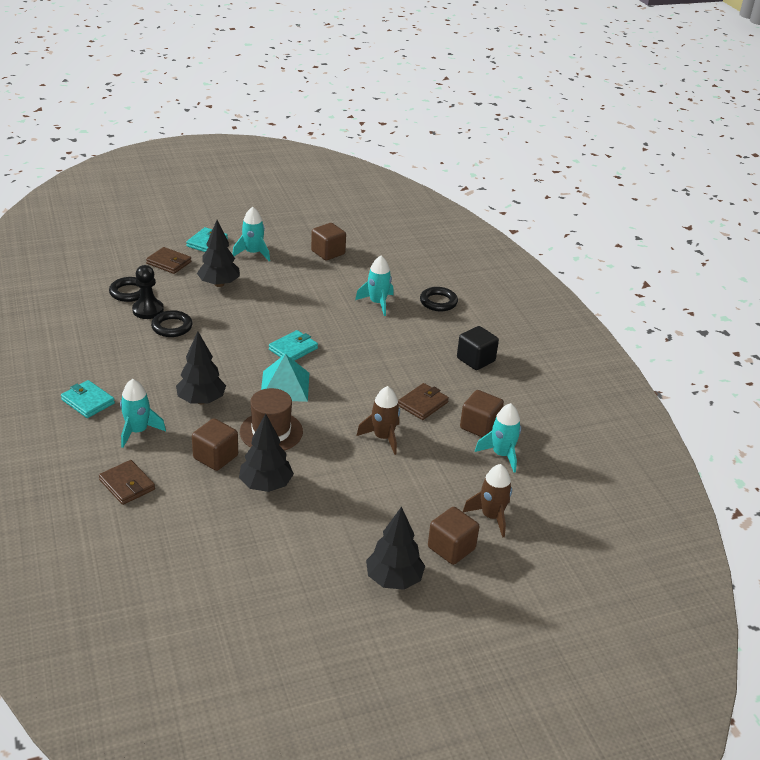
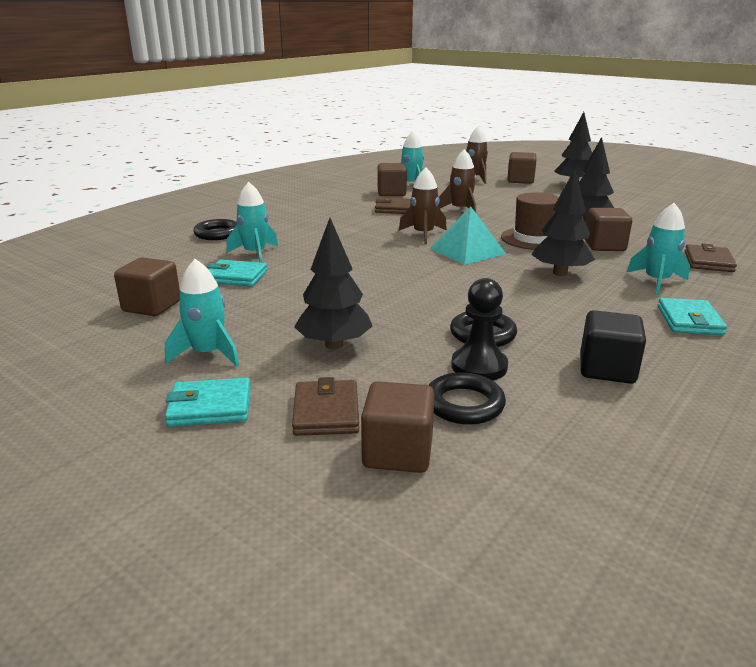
camera: 120 degrees left, 10 degrees down
turquoise wallet [269,330,318,361] -> turquoise wallet moved to [207,260,267,287]
black cube [457,326,499,370] -> black cube moved to [580,310,646,384]
none -> brown cube [361,381,435,473]
none -> brown rocket [399,168,447,244]

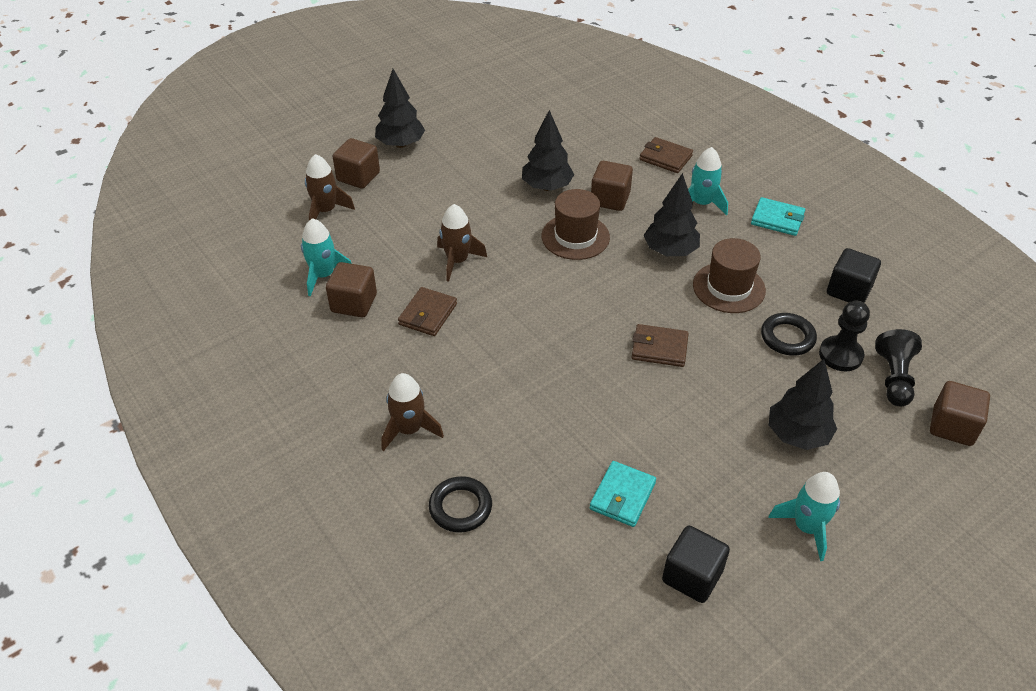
camera: 75 degrees left, 20 degrees up
brown cube [114,257,180,316] -> black cube [662,526,730,603]
turquoise wallet [165,378,251,427] -> none
turquoise rocket [226,182,278,263] -> none
brown wallet [292,377,359,436] -> brown wallet moved to [631,324,689,367]
brown rocket [399,168,447,244] -> brown rocket moved to [382,373,444,451]
black ring [428,372,506,425] -> black pawn [875,329,922,406]
turquoise pyramid [430,206,506,265] -> none
none -> brown hat [693,238,766,313]

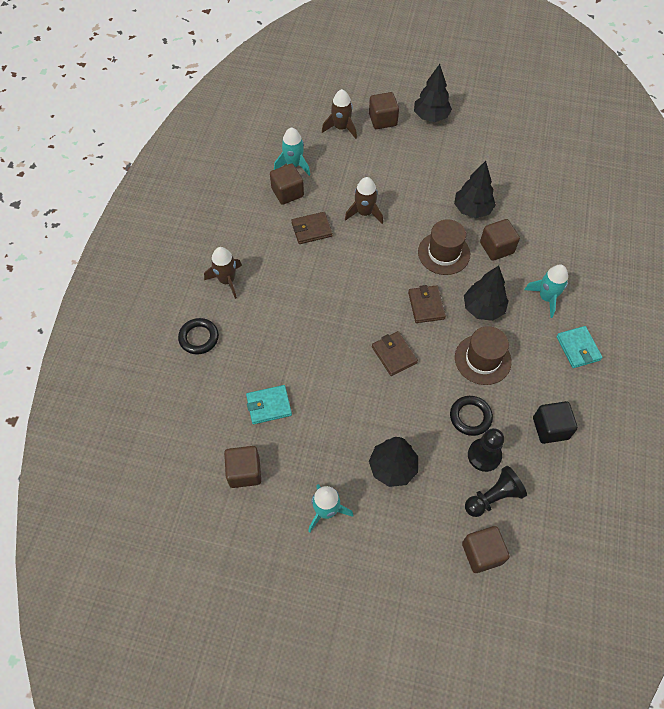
camera: 50 degrees right, 15 degrees up
brown wallet [639,137,693,173] -> brown wallet moved to [408,285,446,323]
black cube [662,526,730,603] -> brown cube [224,446,261,488]

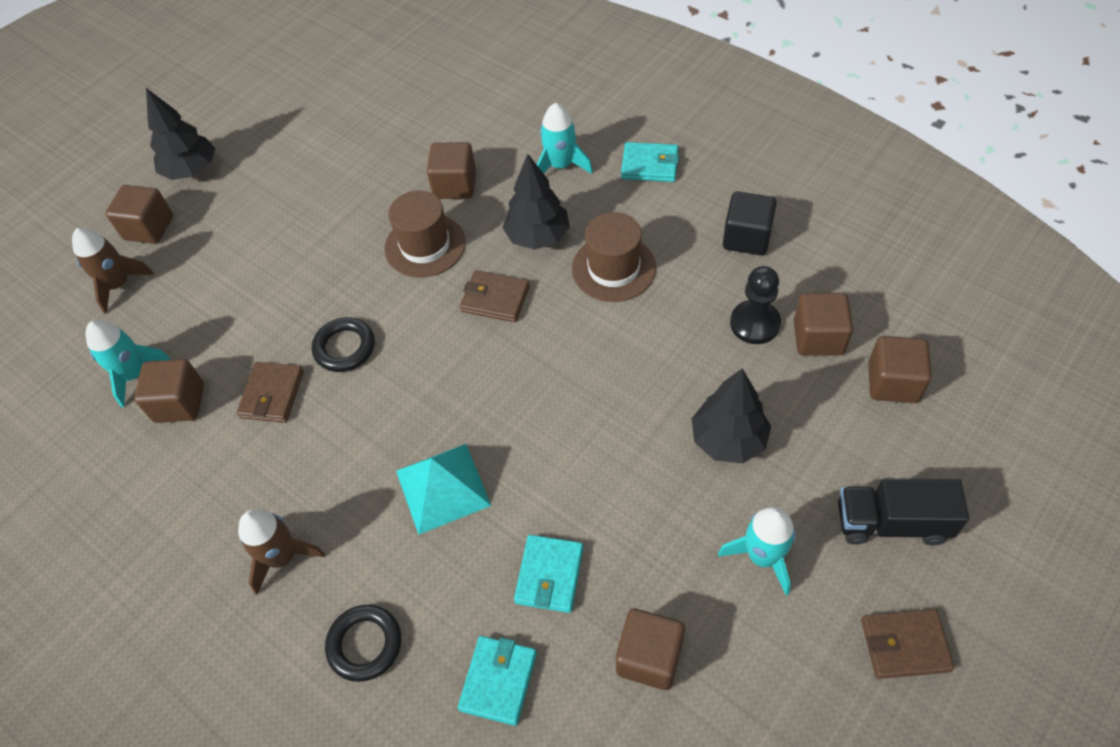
camera: 60 degrees left, 5 degrees down
brown rocket [345,177,383,224] -> none
brown wallet [372,331,418,376] -> brown wallet moved to [861,609,954,679]
black ring [450,396,493,436] -> black ring moved to [312,317,375,372]
black tree [454,161,496,218] -> none
black pawn [465,466,527,517] -> brown cube [794,293,853,356]
none -> turquoise pyramid [396,444,491,535]
none -> turquoise wallet [458,636,537,726]
none -> black truck [838,479,969,545]

